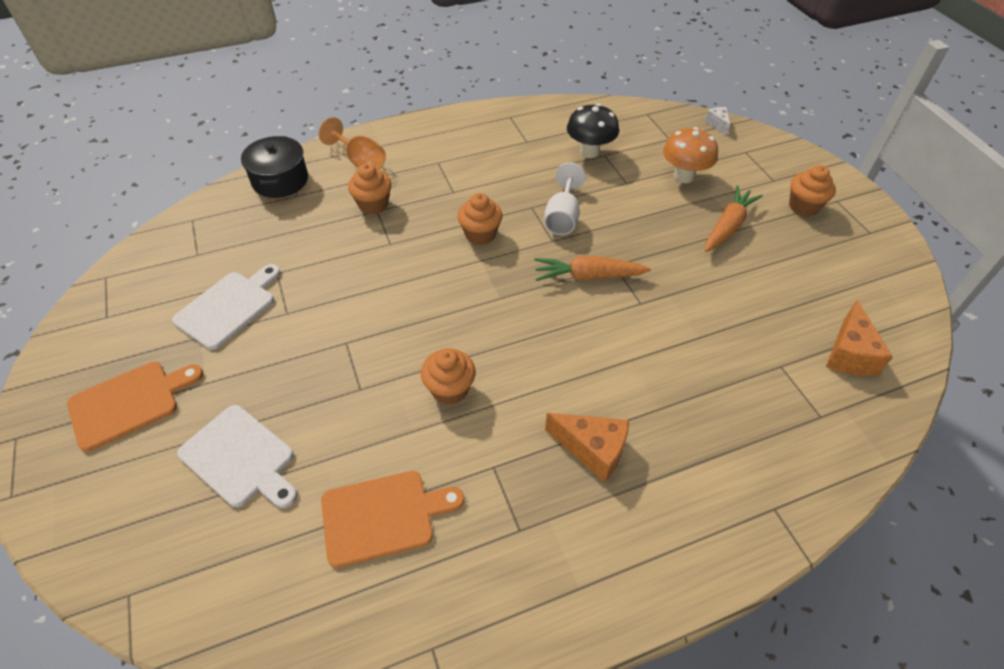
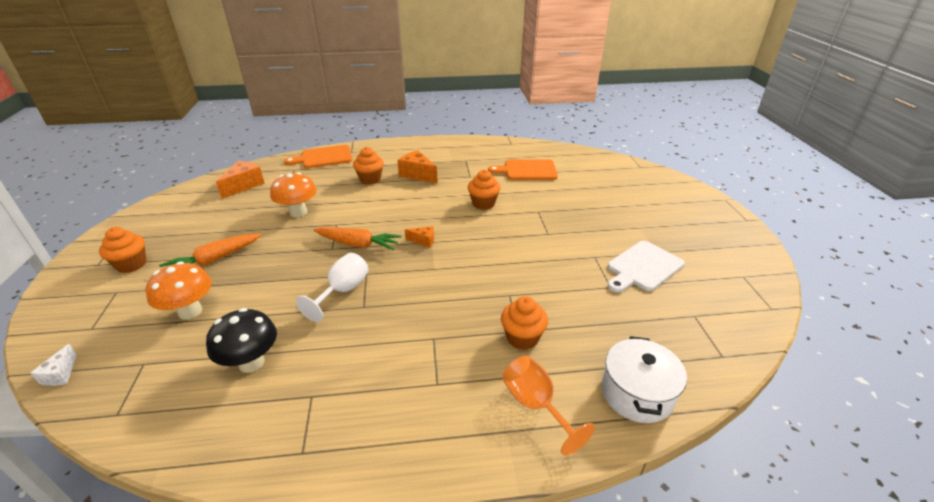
camera: 165 degrees left, 15 degrees down
orange cutting board [67,362,203,452] -> orange cutting board moved to [284,145,353,168]
white cutting board [177,405,297,508] -> none
black pot [241,136,308,198] -> white pot [602,336,687,423]
orange cupcake [458,193,502,245] -> orange cupcake moved to [353,147,384,184]
none -> orange mushroom [270,172,317,217]
none -> orange cheese [405,226,434,248]

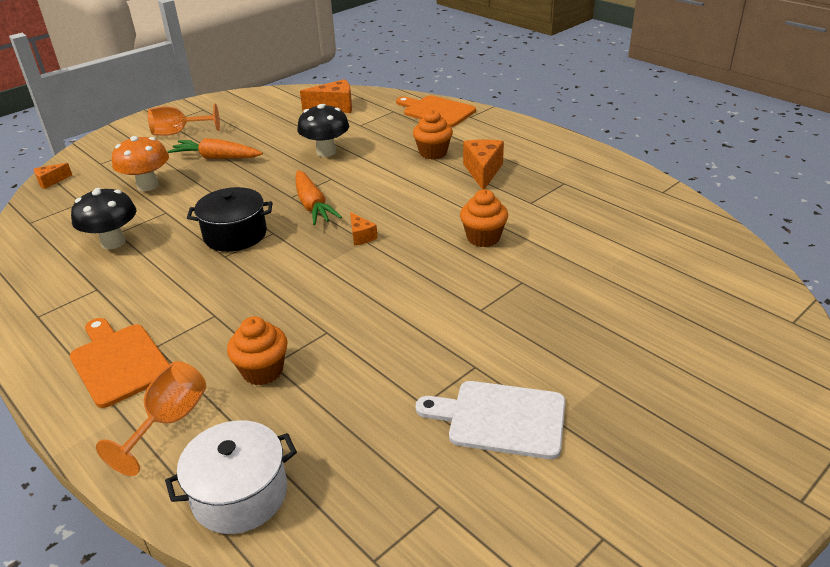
camera: 55 degrees right, 0 degrees up
white cheese [30,344,77,386] -> orange cheese [34,163,72,189]
orange cupcake [99,227,147,273] -> orange goblet [148,104,220,136]
orange mushroom [270,172,317,217] -> black mushroom [297,104,349,157]
white goblet [296,253,369,322] -> black pot [187,187,273,252]
orange cutting board [488,159,558,180] -> orange cutting board moved to [70,318,170,408]

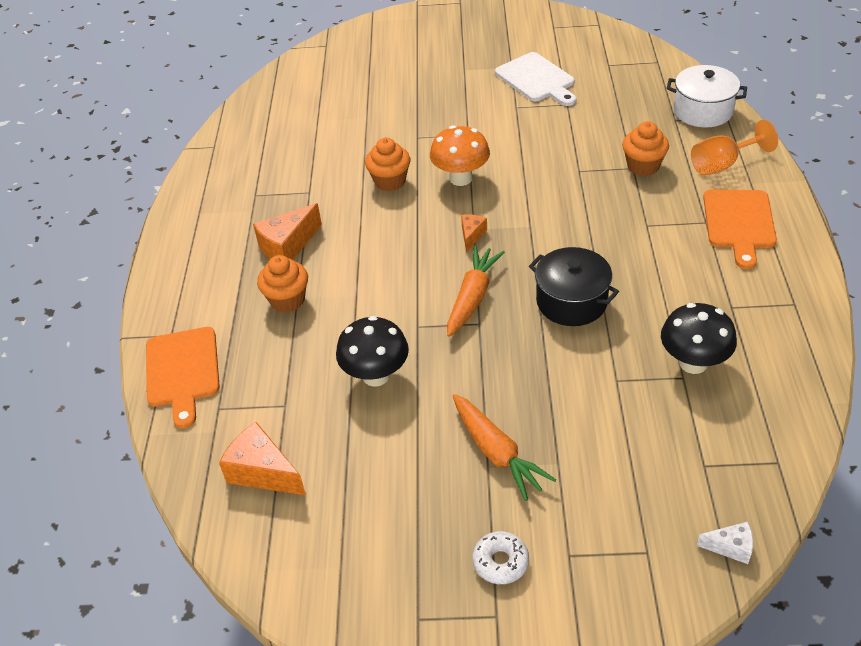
camera: 135 degrees left, 10 degrees up
orange cheese [34,163,72,189] -> white cheese [697,522,753,564]
orange mushroom [112,136,169,191] -> orange mushroom moved to [430,125,490,186]
orange goblet [148,104,220,136] -> white donut [473,531,529,584]

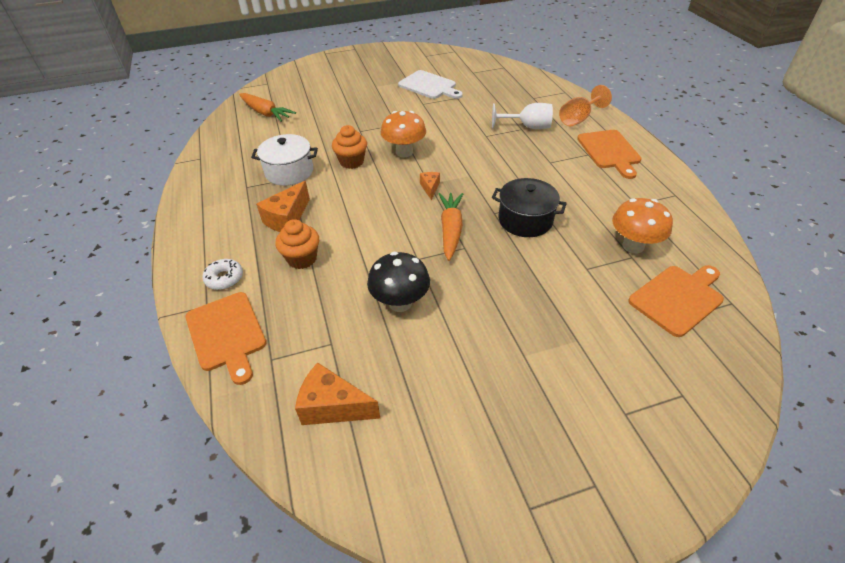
camera: 20 degrees left, 0 degrees up
orange carrot [453,394,556,501] -> orange carrot moved to [239,93,296,122]
white donut [473,531,529,584] -> white donut moved to [203,259,243,290]
orange cupcake [622,121,669,176] -> white goblet [492,103,553,129]
black mushroom [661,303,737,374] -> orange mushroom [612,198,673,253]
white pot [667,65,747,127] -> white pot moved to [251,134,318,186]
white cheese [697,522,753,564] -> none
none -> orange cutting board [628,265,724,337]

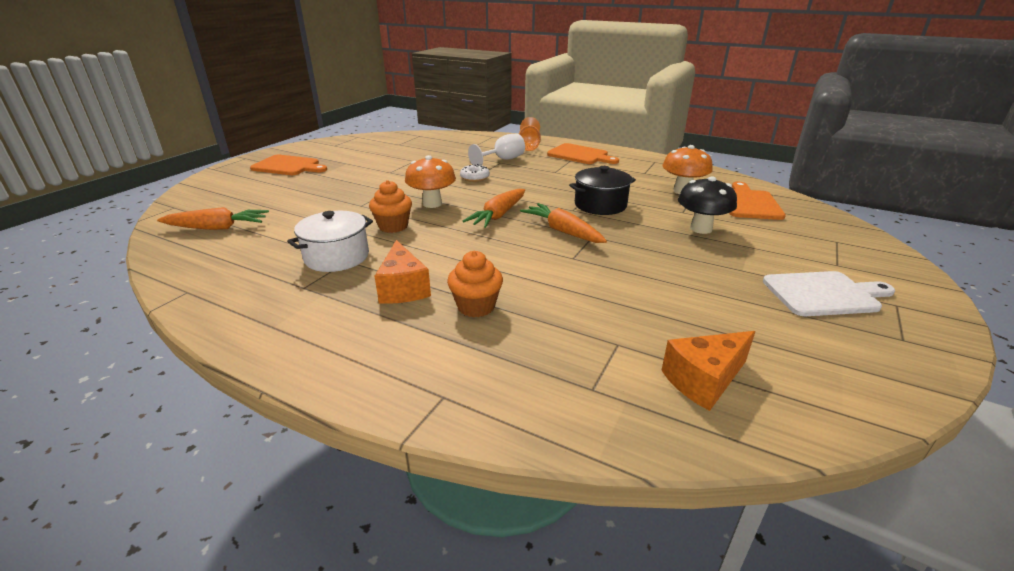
camera: 45 degrees left, 15 degrees down
orange cutting board [185,292,266,385] -> orange cutting board moved to [250,155,327,175]
white donut [203,259,243,290] -> white donut moved to [460,164,490,182]
black mushroom [367,252,430,312] -> black mushroom moved to [678,176,737,234]
white cutting board [398,70,463,99] -> white cutting board moved to [763,271,895,316]
orange cheese [420,172,440,200] -> orange carrot [463,189,525,228]

